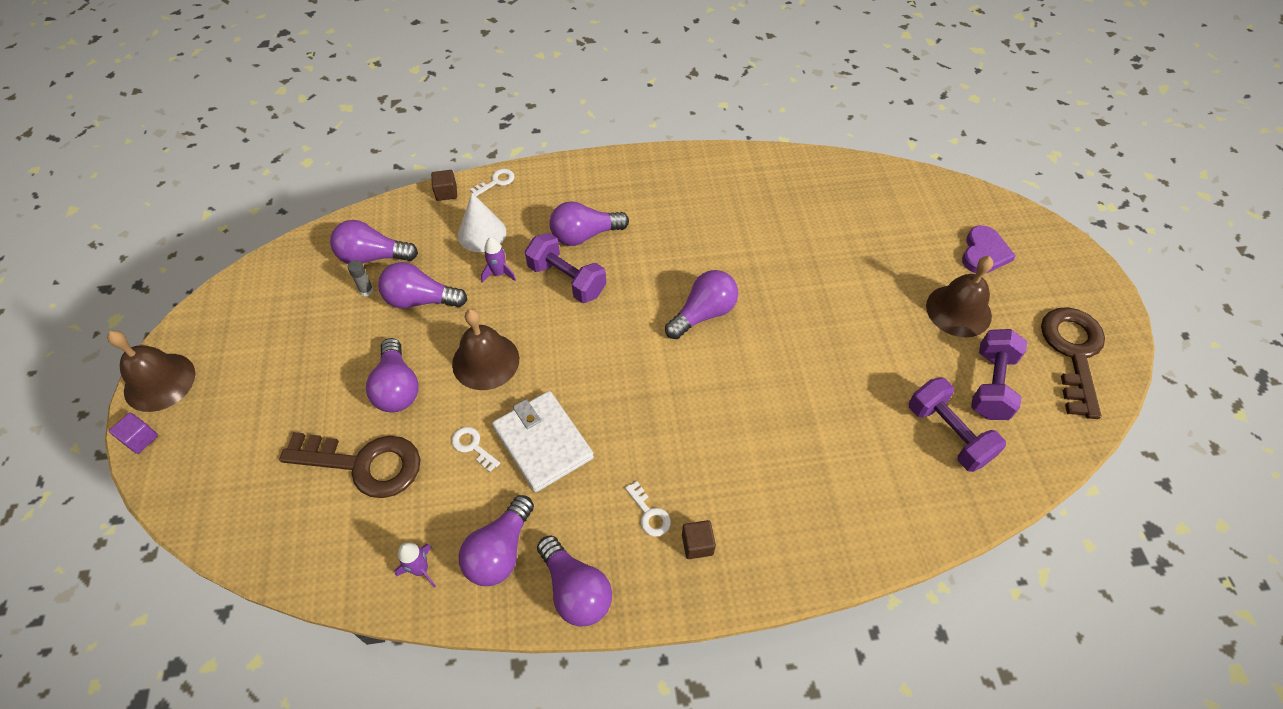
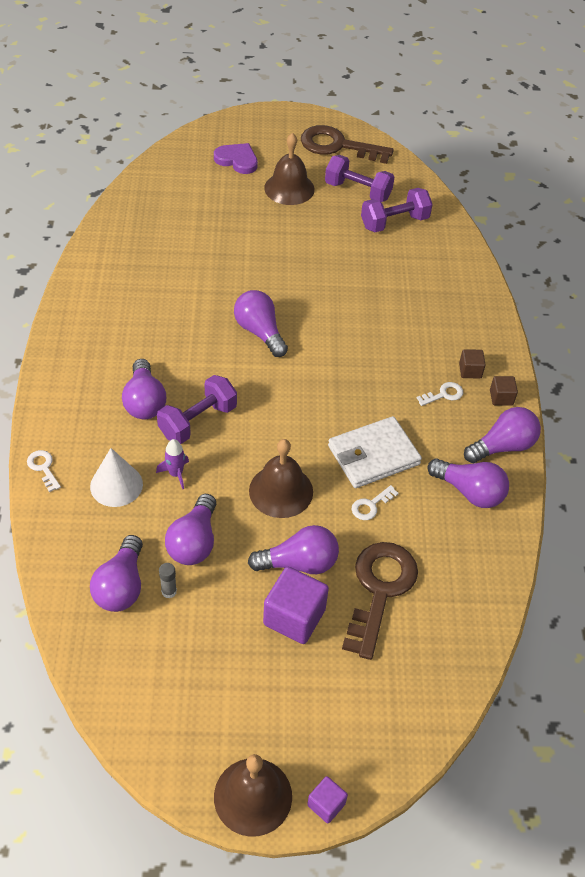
camera: 85 degrees left, 5 degrees down
purple rocket [395,542,436,588] -> none
brown cube [431,170,457,201] -> brown cube moved to [490,376,518,405]
none -> purple cube [263,567,329,644]

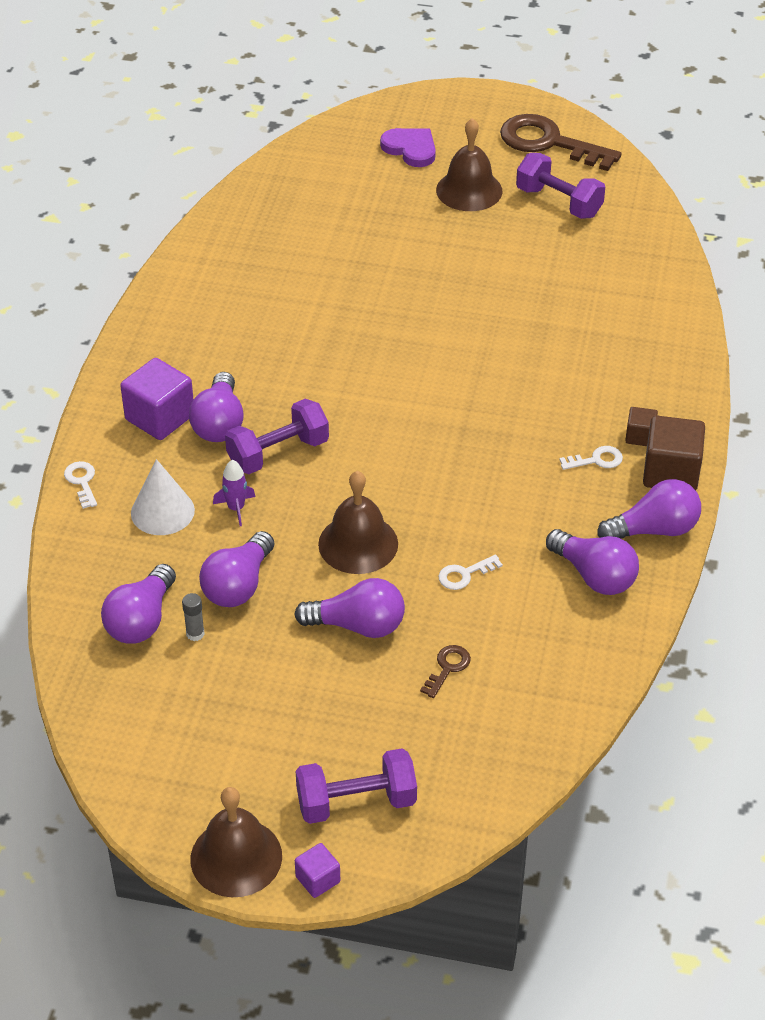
camera: 15 degrees right, 5 degrees down
purple light bulb [234,290,288,357] -> none
purple cube [263,567,329,644] -> purple cube moved to [120,358,194,440]
white wallet [328,416,422,488] -> none
brown key [342,542,418,660] -> brown key [420,645,471,698], size x0.43
purple dumbbell [361,188,433,232] -> purple dumbbell moved to [296,748,417,824]
brown cube [490,376,518,405] -> brown cube [643,416,705,490], size x1.90

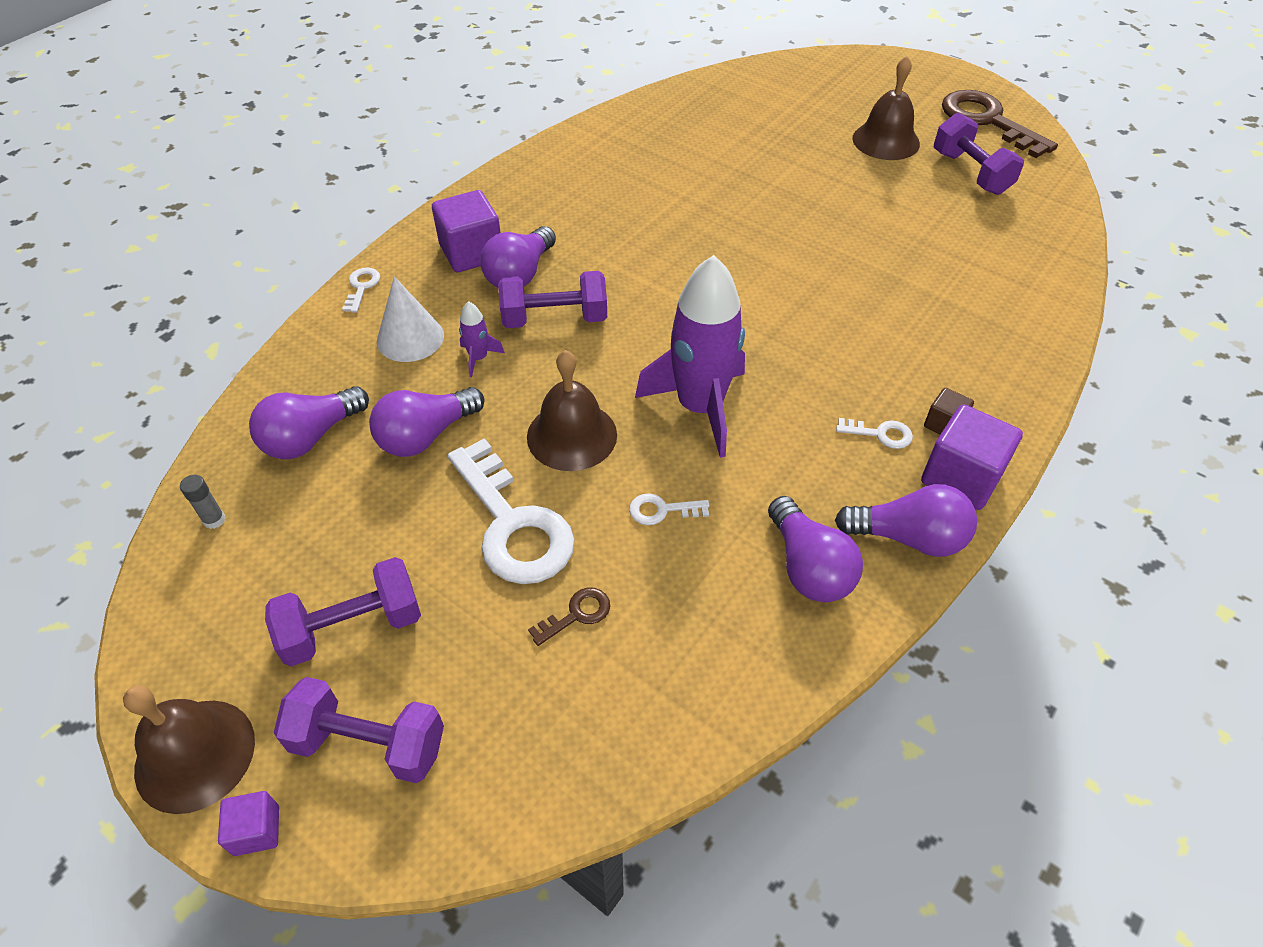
camera: 25 degrees right, 5 degrees up
grey glue stick [182,593,205,641] -> grey glue stick moved to [180,475,225,529]
purple light bulb [294,578,405,638] -> white key [448,438,575,584]
purple heart [380,128,436,167] -> none
brown cube [643,416,705,490] -> purple cube [921,404,1023,510]
none -> purple dumbbell [265,557,421,667]
none -> purple rocket [635,255,745,458]

